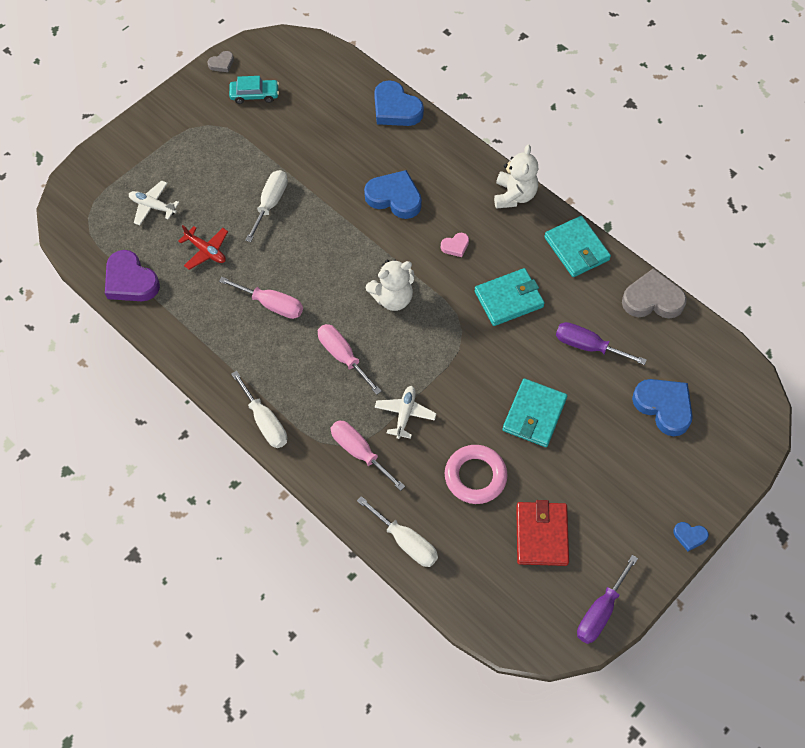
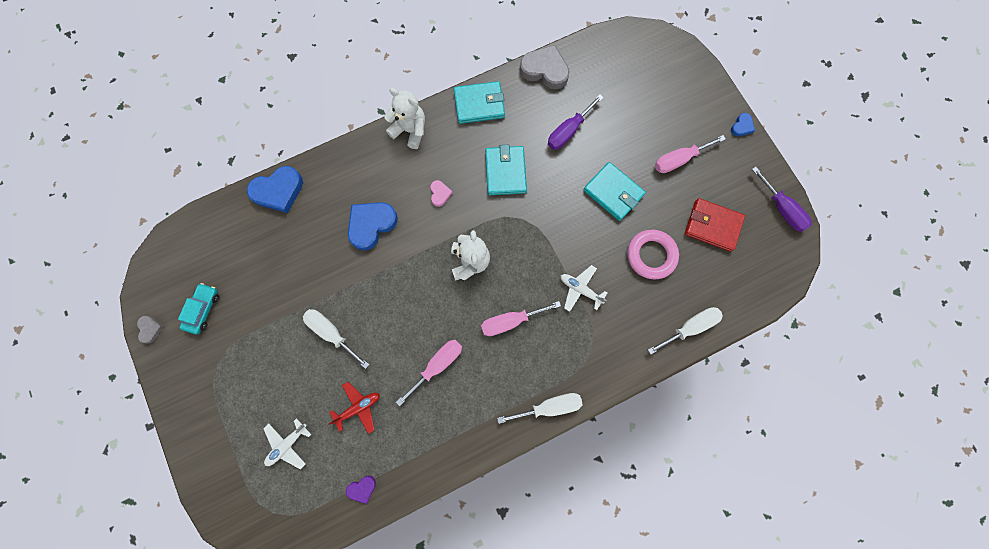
camera: 70 degrees left, 15 degrees up
purple heart [105,250,160,301] -> purple heart [346,475,376,504], size x0.49
pink screwdriver [331,421,405,491] -> pink screwdriver moved to [655,135,726,173]
grey heart [622,268,687,319] -> grey heart turned 90 degrees clockwise [520,45,570,90]
blue heart [632,379,693,436] -> none

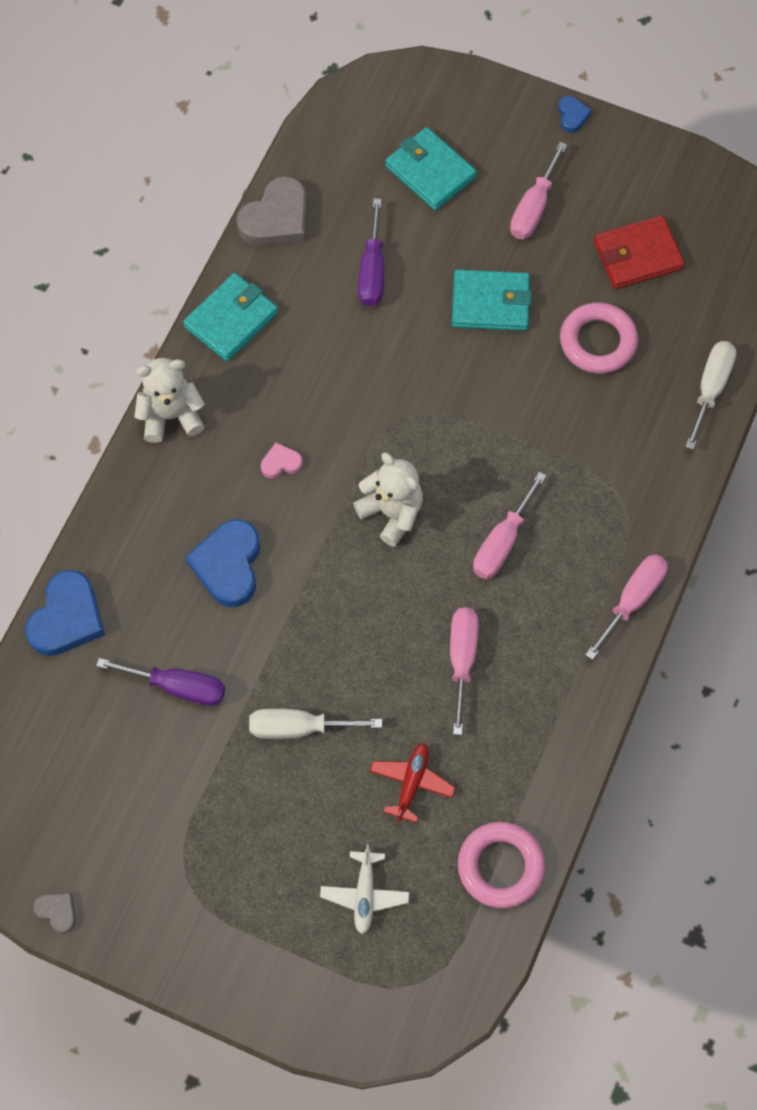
camera: 40 degrees left, 10 degrees down
turquoise car [178,283,219,334] -> none
purple heart [346,475,376,504] -> pink ring [458,822,545,908]
pink heart [430,180,452,207] -> pink heart turned 60 degrees counterclockwise [261,443,303,479]
turquoise wallet [485,145,527,195] -> turquoise wallet moved to [385,127,477,210]
white screwdriver [497,393,583,424] -> pink screwdriver [585,554,668,660]
grey heart [520,45,570,90] -> grey heart turned 150 degrees clockwise [236,176,307,246]
white plane [561,265,608,312] -> none
purple screwdriver [752,167,812,232] -> purple screwdriver moved to [96,658,225,706]

